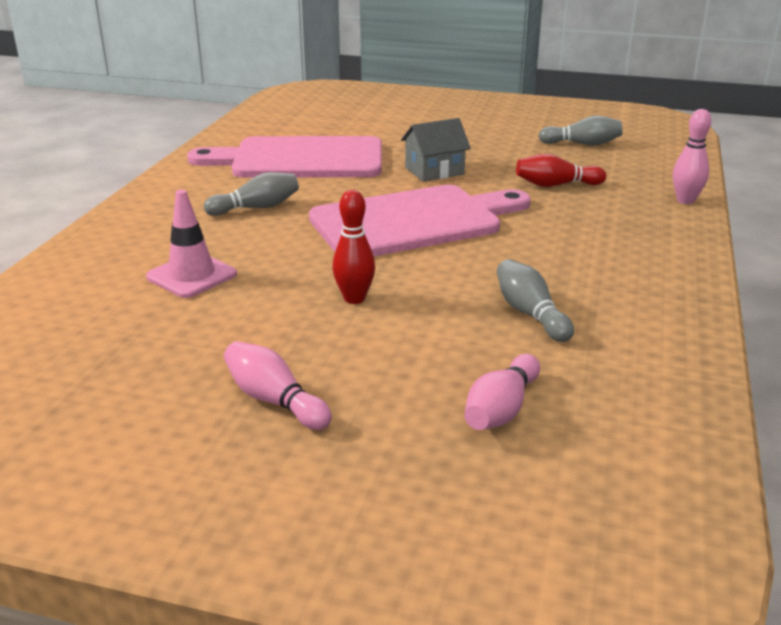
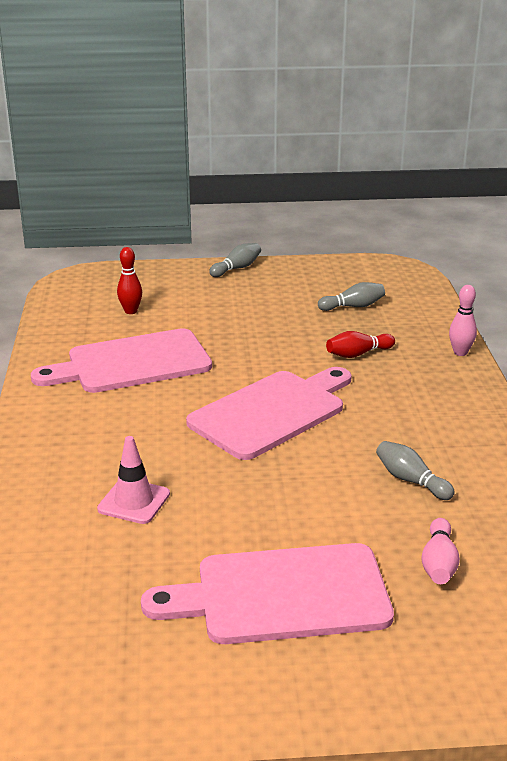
camera: 20 degrees left, 0 degrees up
grey bowling pin [204,172,299,216] -> grey bowling pin moved to [209,243,261,277]
pink bowling pin [224,341,332,430] -> pink cutting board [141,543,394,644]
red bowling pin [332,190,375,304] -> red bowling pin moved to [117,247,142,314]
grey house [401,118,471,182] -> none

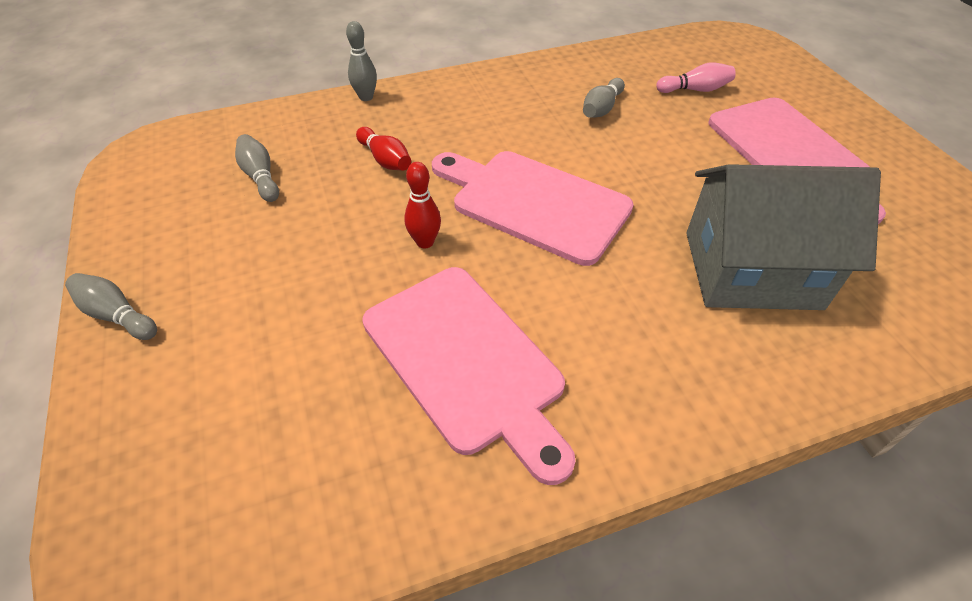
camera: 105 degrees left, 20 degrees up
pink traffic cone [97,436,170,524] -> grey house [686,164,881,310]
red bowling pin [117,247,142,314] -> red bowling pin moved to [404,162,441,249]
pink bowling pin [449,285,477,356] -> grey bowling pin [346,21,377,101]

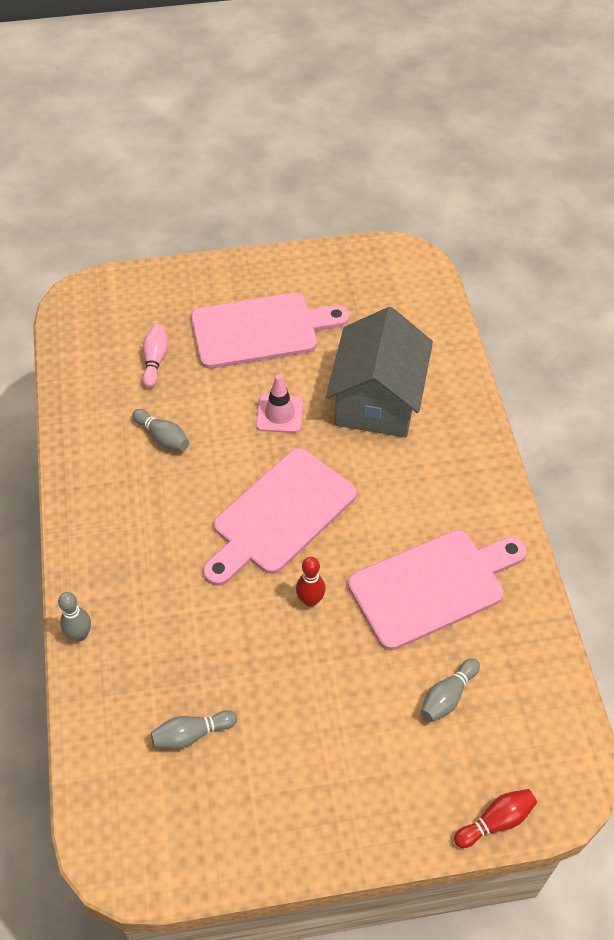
camera: 80 degrees left, 5 degrees up
grey bowling pin [65,273,157,340] -> grey bowling pin moved to [420,658,480,722]
red bowling pin [356,127,411,170] -> red bowling pin moved to [454,789,537,848]
none -> pink traffic cone [256,374,303,433]

